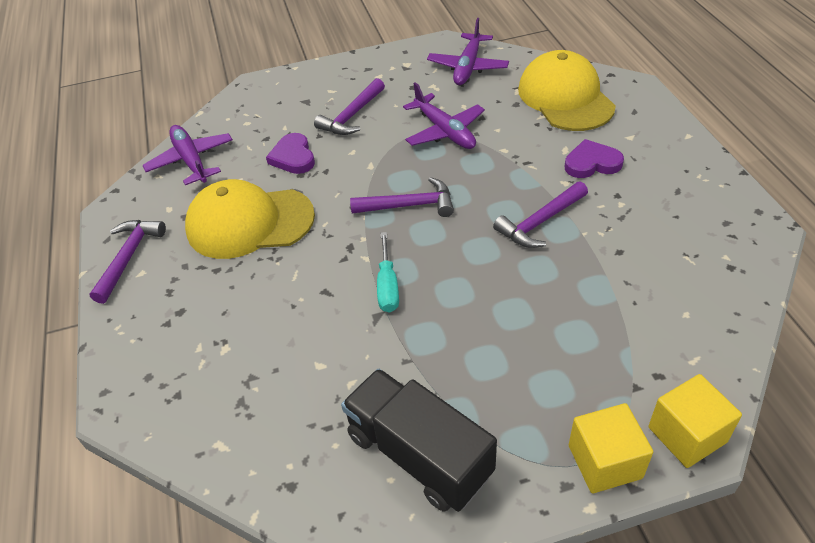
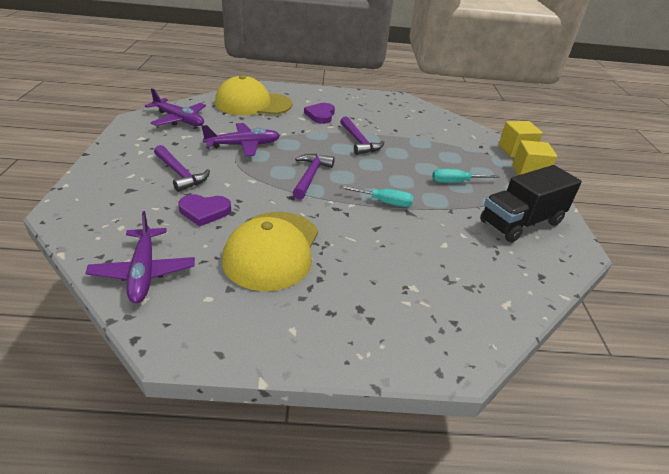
camera: 80 degrees left, 10 degrees down
purple hammer [90,220,166,304] -> none
purple plane [142,125,233,185] -> purple plane turned 90 degrees counterclockwise [85,211,195,303]
none -> turquoise screwdriver [432,169,500,183]

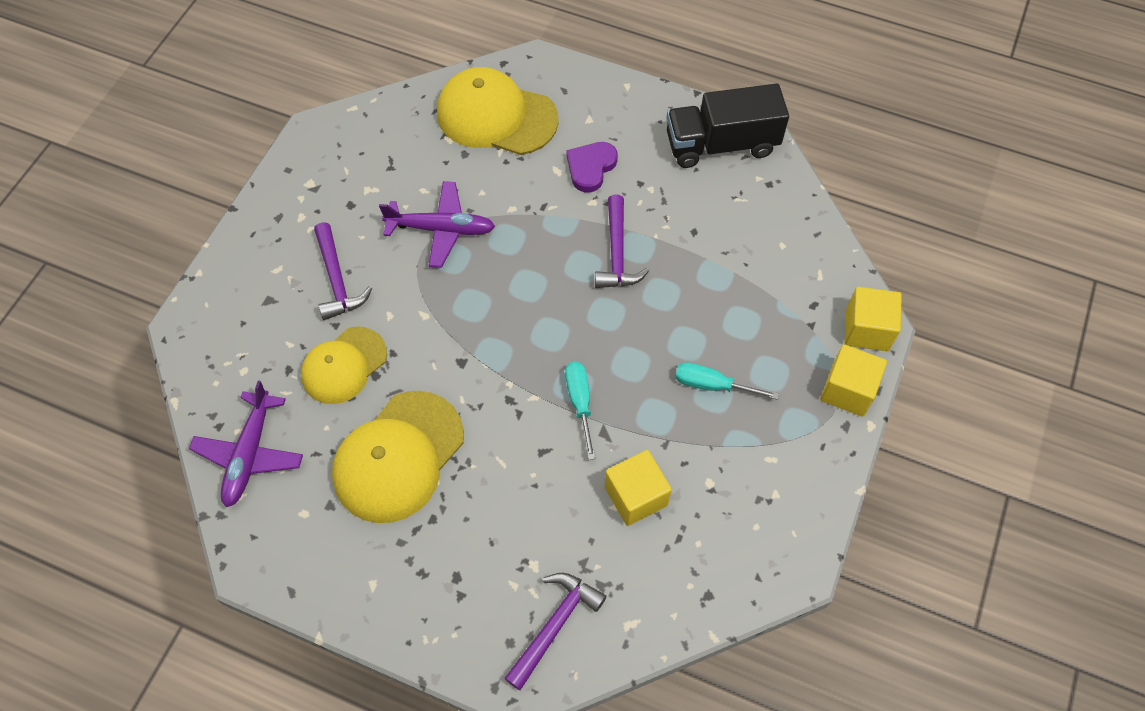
camera: 25 degrees right, 25 degrees up
purple plane [145,88,206,126] -> none
purple heart [178,194,231,227] -> yellow cap [301,326,387,404]
purple hammer [293,154,335,200] -> purple hammer moved to [504,573,606,690]
turquoise screwdriver [339,185,413,207] -> turquoise screwdriver turned 135 degrees counterclockwise [565,362,596,460]
black truck [480,165,582,242] -> black truck moved to [666,84,789,168]
none -> yellow cube [605,450,672,526]

